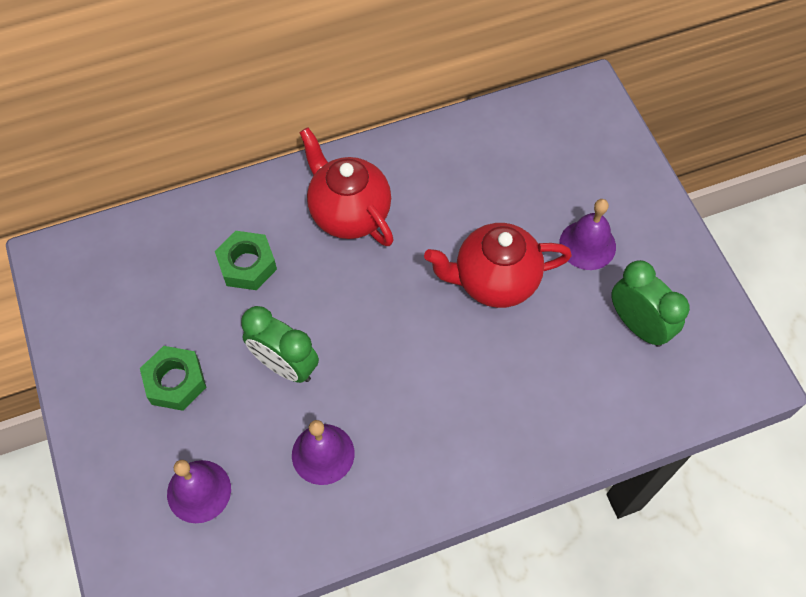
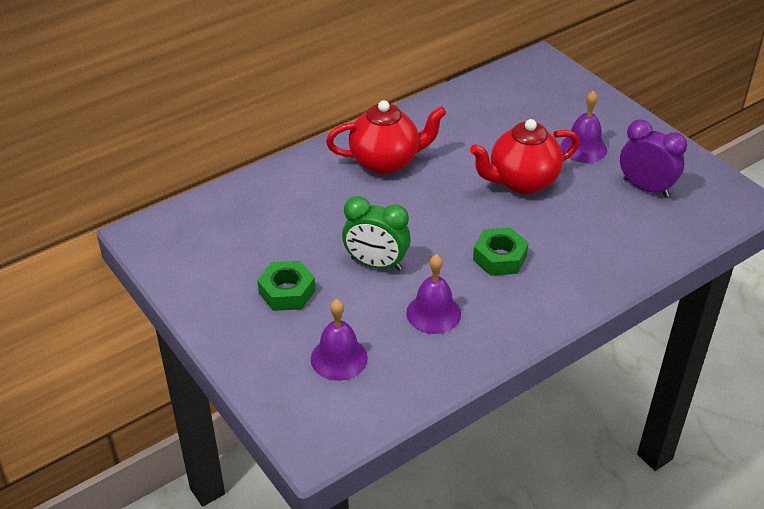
camera: 15 degrees left, 20 degrees down
green nut [215,231,277,290] -> green nut moved to [473,228,529,276]
red teapot [299,127,394,246] -> red teapot turned 135 degrees clockwise [326,100,446,174]
green clock [611,260,690,347] -> purple clock [620,120,687,197]

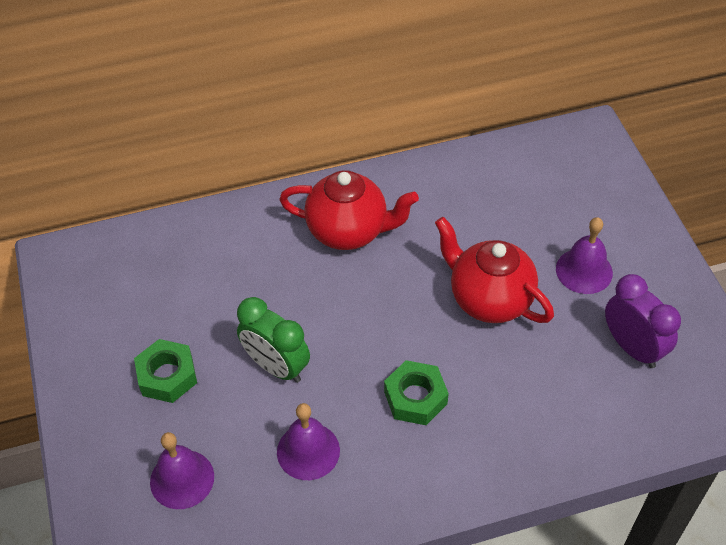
camera: 20 degrees right, 10 degrees up
red teapot [470,119,579,194] -> red teapot turned 45 degrees clockwise [435,217,554,323]

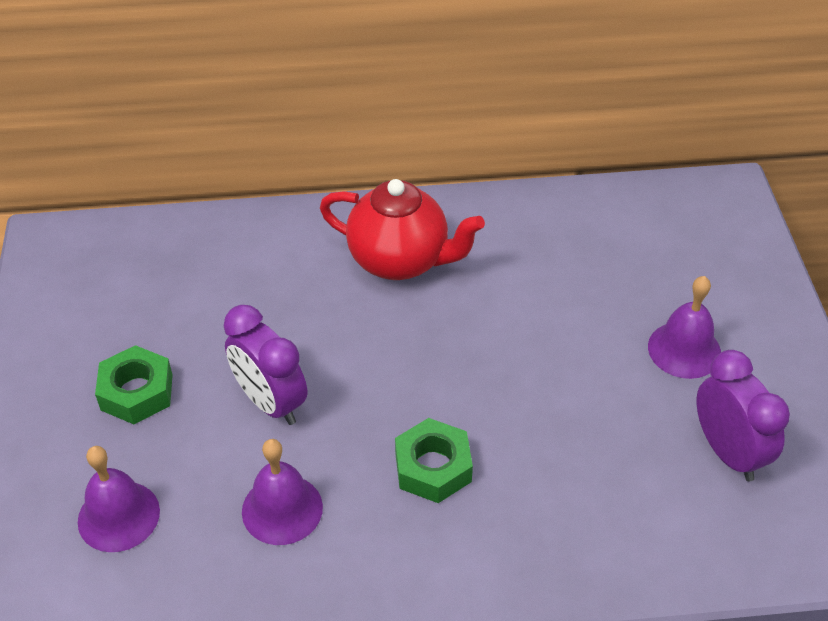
camera: 10 degrees right, 5 degrees down
green clock [237,297,310,383] -> purple clock [224,305,307,425]
red teapot [435,217,554,323] -> none

